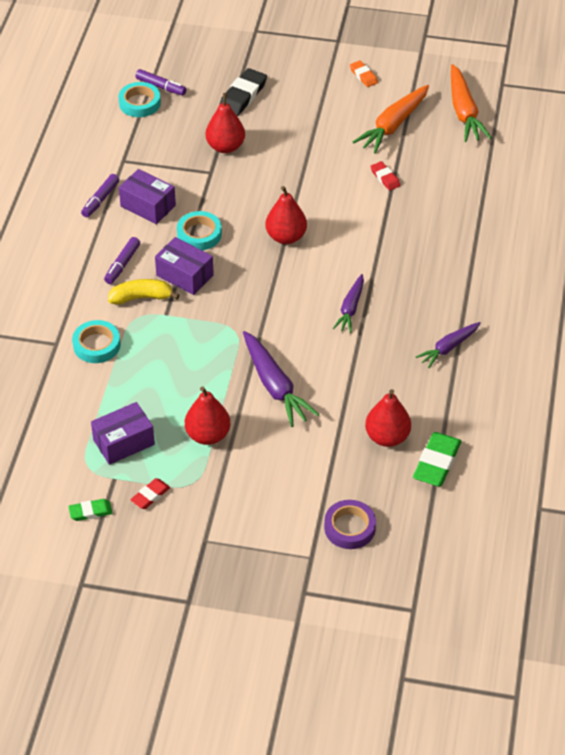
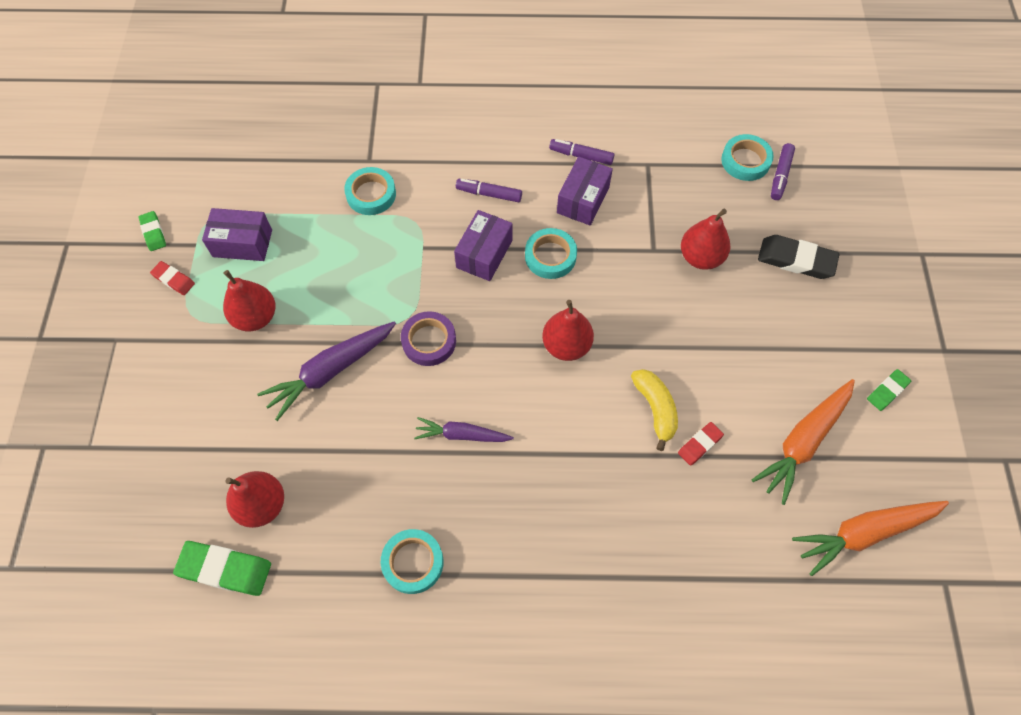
camera: 80 degrees right, 15 degrees up
purple box [91,402,155,465] -> purple box turned 45 degrees counterclockwise [202,208,272,261]
yellow banana [108,279,180,305] -> yellow banana moved to [631,369,678,451]
purple tape [324,500,376,549] -> purple tape moved to [401,311,456,366]
orange eraser [350,60,378,87] -> green eraser [867,369,911,411]
orange carrot [353,85,429,154] -> orange carrot turned 75 degrees counterclockwise [752,379,855,505]
purple carrot [416,322,481,368] -> turquoise tape [381,529,444,594]

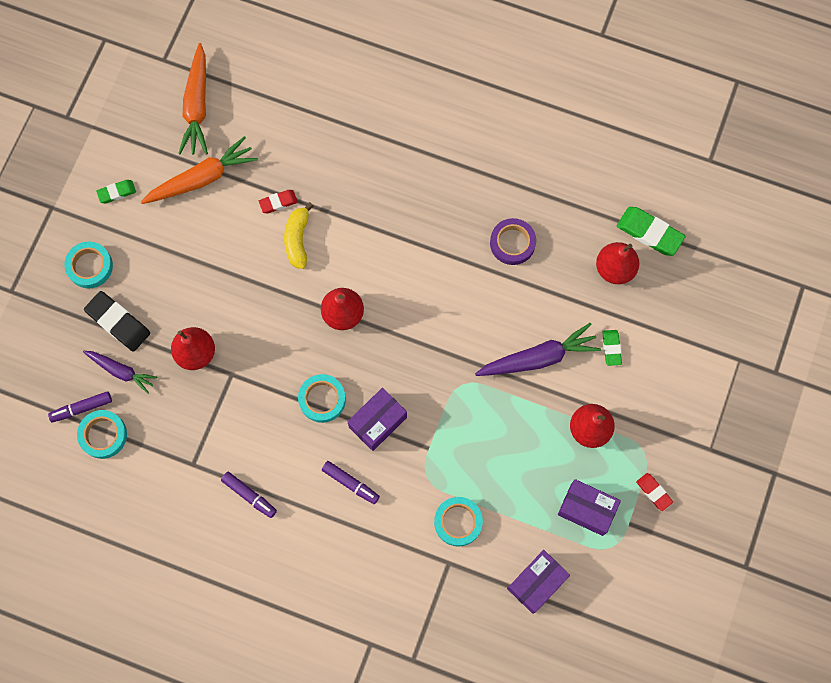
camera: 160 degrees left, 10 degrees up
green eraser [138,211,166,251] -> green eraser moved to [602,330,622,366]
turquoise tape [381,529,444,594] -> turquoise tape moved to [64,242,113,288]
purple tape [401,311,456,366] -> purple tape moved to [490,218,536,265]
purple carrot [414,417,514,442] -> purple carrot moved to [83,351,157,394]
purple box [557,156,613,225] -> purple box moved to [507,550,570,614]
purple marker [771,143,795,200] -> purple marker turned 150 degrees counterclockwise [48,391,112,422]
orange carrot [792,501,949,576] -> orange carrot turned 90 degrees clockwise [178,43,208,155]

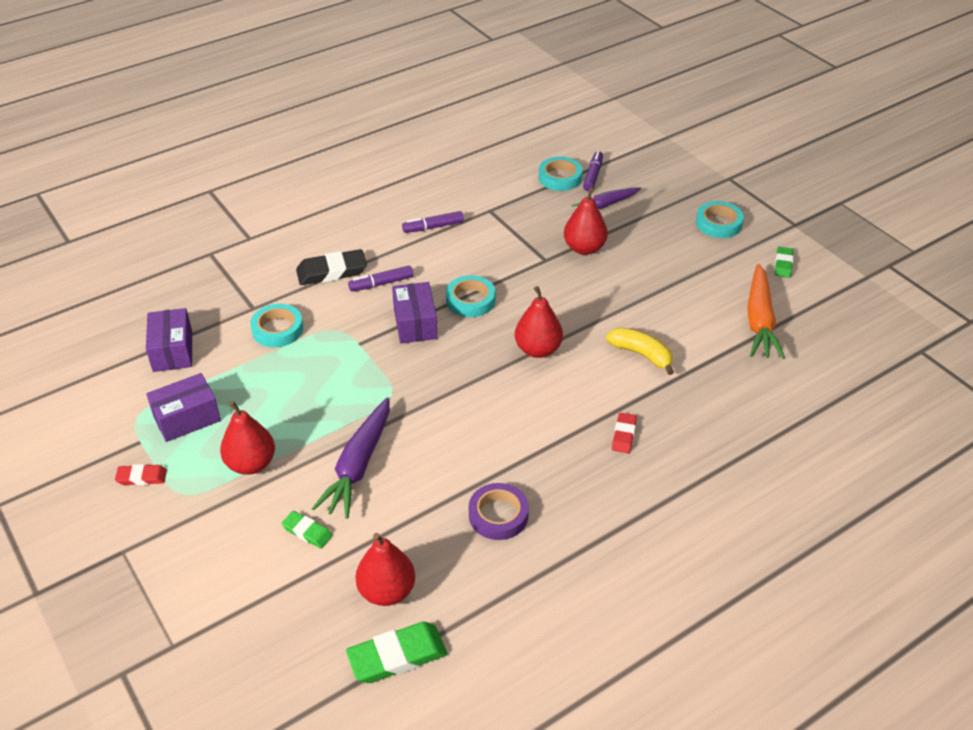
camera: 125 degrees right, 30 degrees down
black eraser [84,291,150,352] -> black eraser moved to [296,249,367,285]
orange carrot [178,43,208,155] -> none
red eraser [259,190,298,213] -> red eraser moved to [612,413,637,453]

